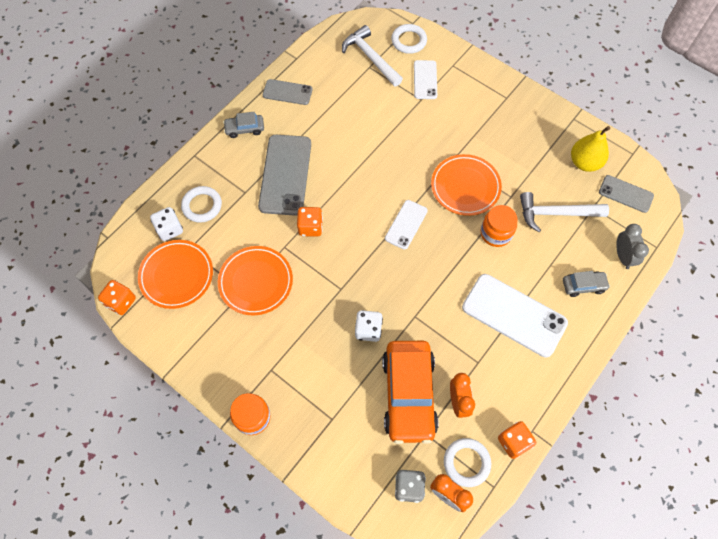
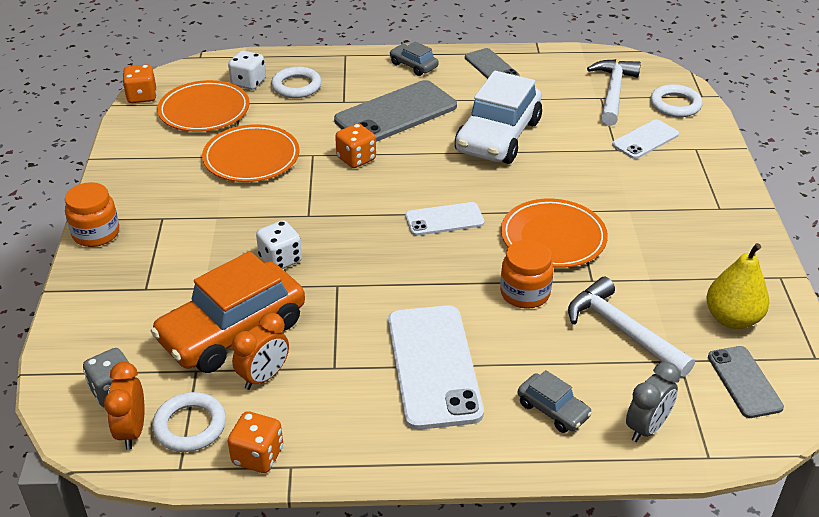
camera: 50 degrees right, 25 degrees down
none -> white car [455,71,542,164]

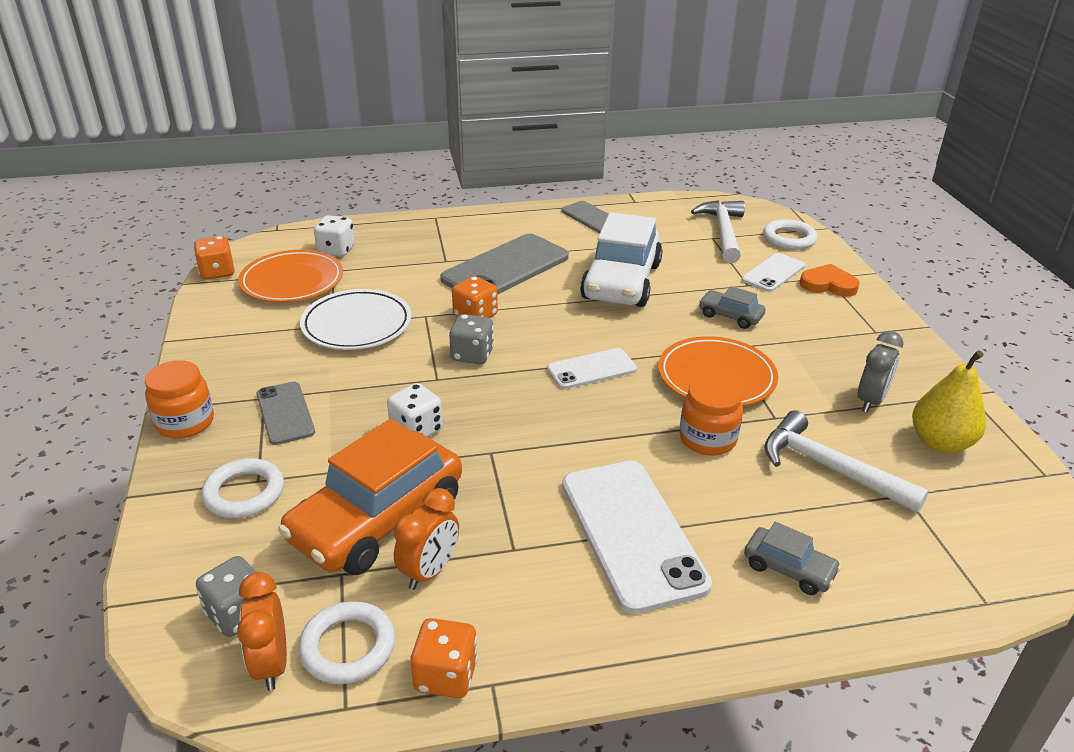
camera: 10 degrees left, 5 degrees down
orange plate [202,124,300,182] -> white plate [300,289,412,350]
white ring [271,66,322,98] -> white ring moved to [201,458,284,518]
grey car [389,41,439,76] -> grey car moved to [699,286,766,329]
grey clock [626,362,680,442] -> grey clock moved to [858,331,904,412]
grey phone [708,346,784,418] -> grey phone moved to [256,382,315,445]
none -> grey dice [449,314,494,364]
none -> orange heart [800,264,860,297]

